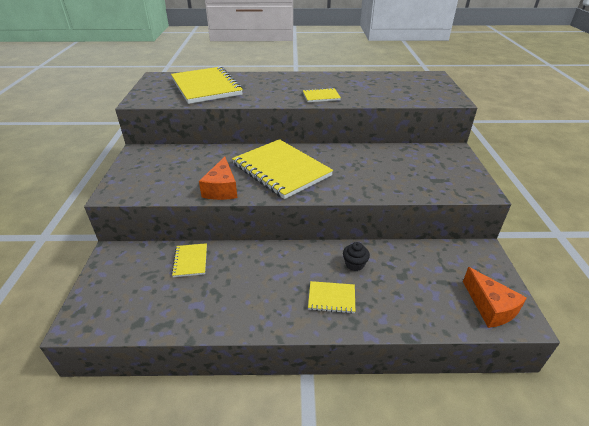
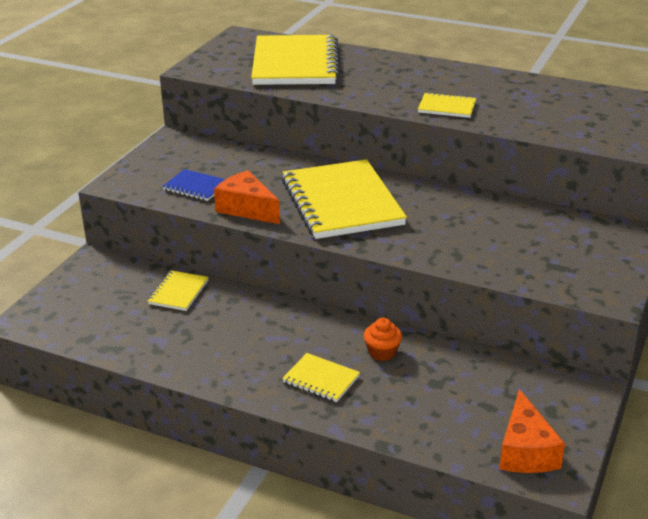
camera: 25 degrees right, 5 degrees down
orange cheese [199,157,237,200] -> orange cheese turned 105 degrees clockwise [214,170,280,224]
black cupcake [343,242,370,271] -> orange cupcake [364,318,402,361]
none -> blue notebook [162,169,226,201]

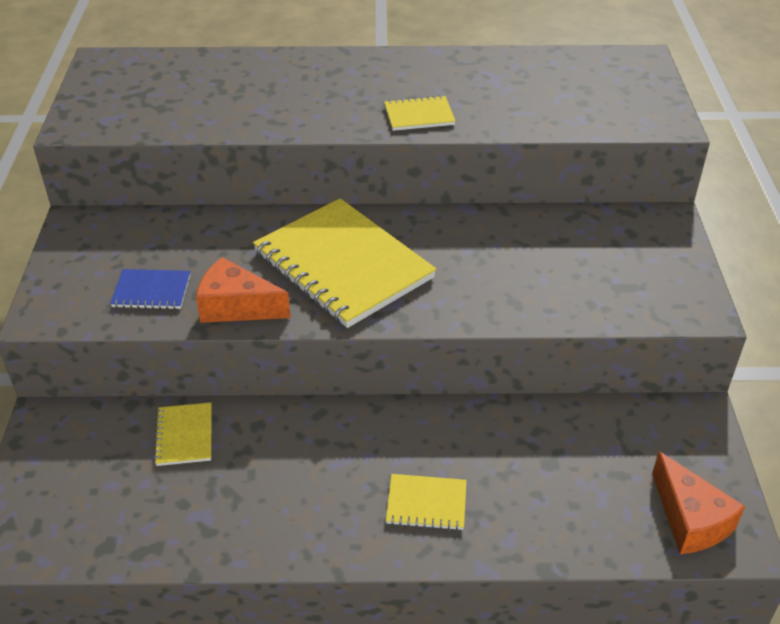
camera: 25 degrees left, 10 degrees up
yellow notebook [251,35,339,85] -> none
orange cupcake [364,318,402,361] -> none

